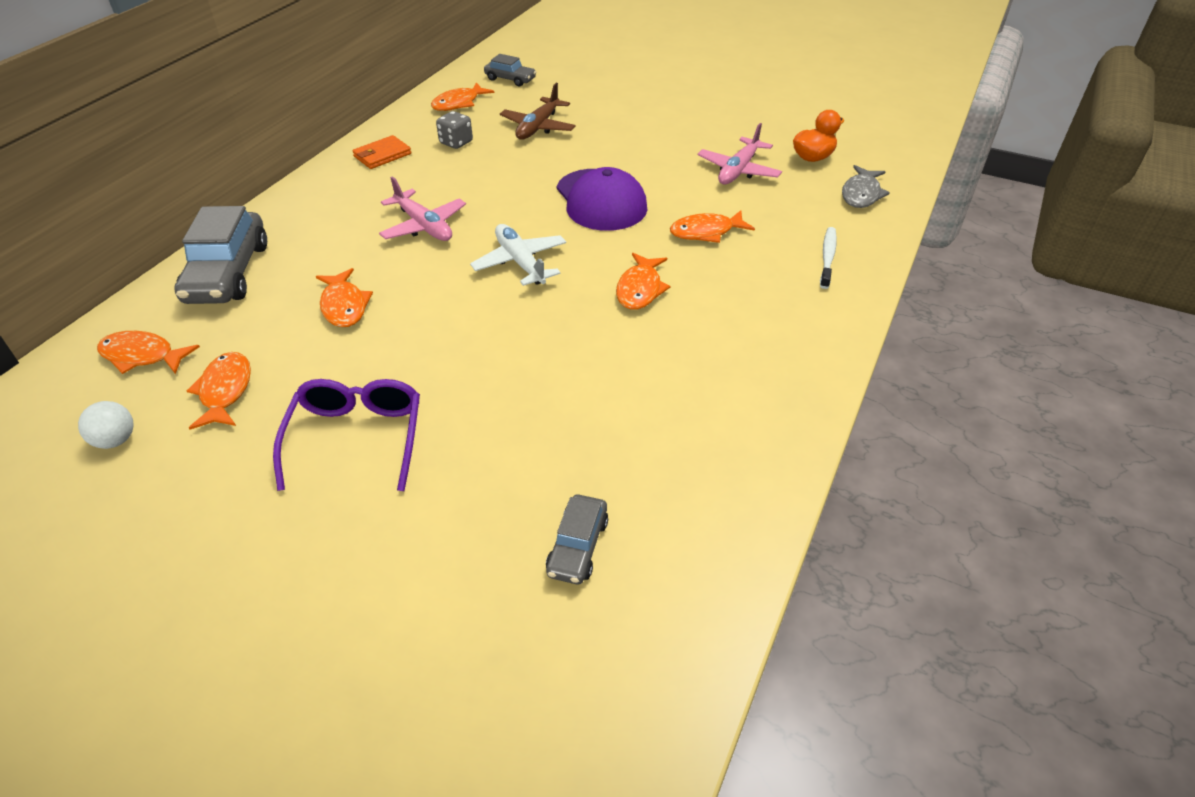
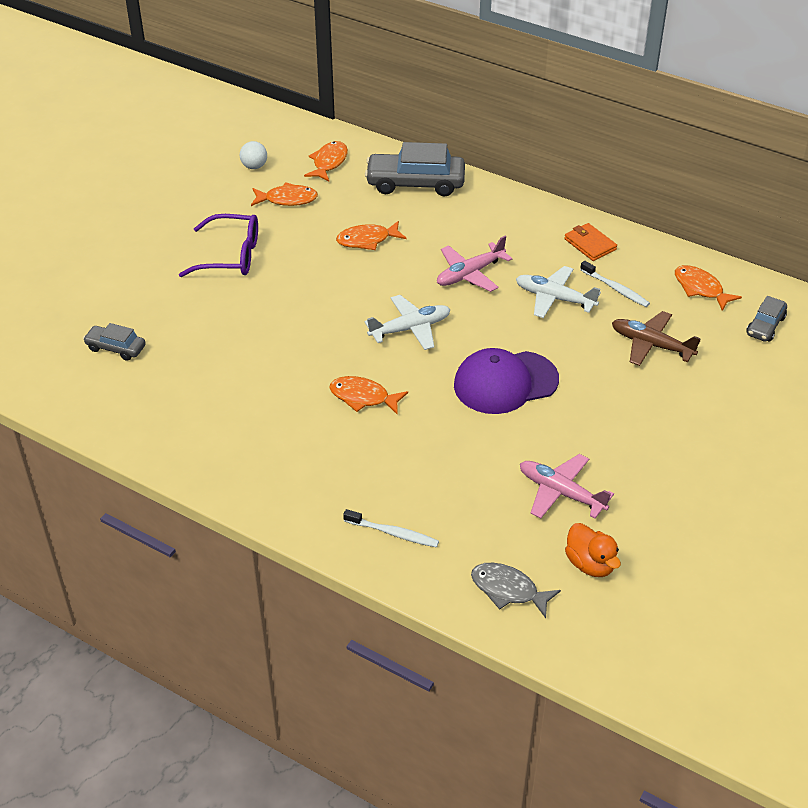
camera: 95 degrees right, 0 degrees up
grey dice [436,111,473,149] -> white toothbrush [580,261,650,307]
orange fish [670,210,755,243] -> none
none -> white plane [516,266,601,318]

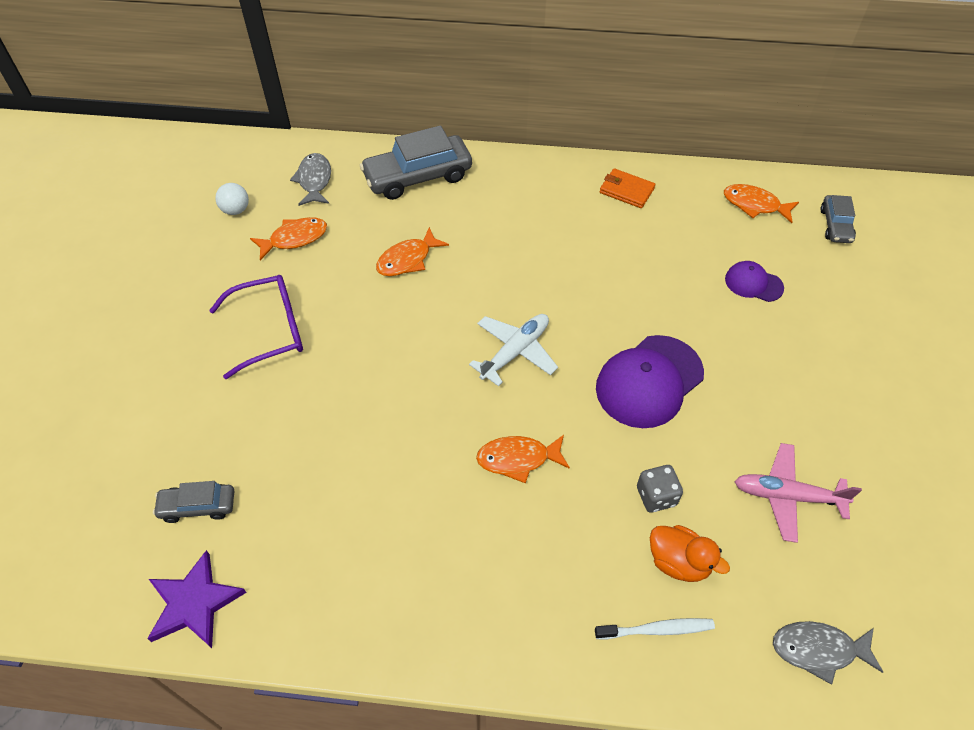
camera: 25 degrees left, 10 degrees up
orange fish [304,141,348,182] -> grey fish [290,153,331,206]
pink plane [437,236,513,292] -> none
white plane [516,266,601,318] -> none
orange duck [565,523,621,577] -> orange duck moved to [650,525,730,582]
white toothbrush [580,261,650,307] -> none
brown plane [612,311,701,366] -> purple cap [725,261,784,302]
none -> purple star [147,550,247,648]
none -> grey dice [637,465,683,513]

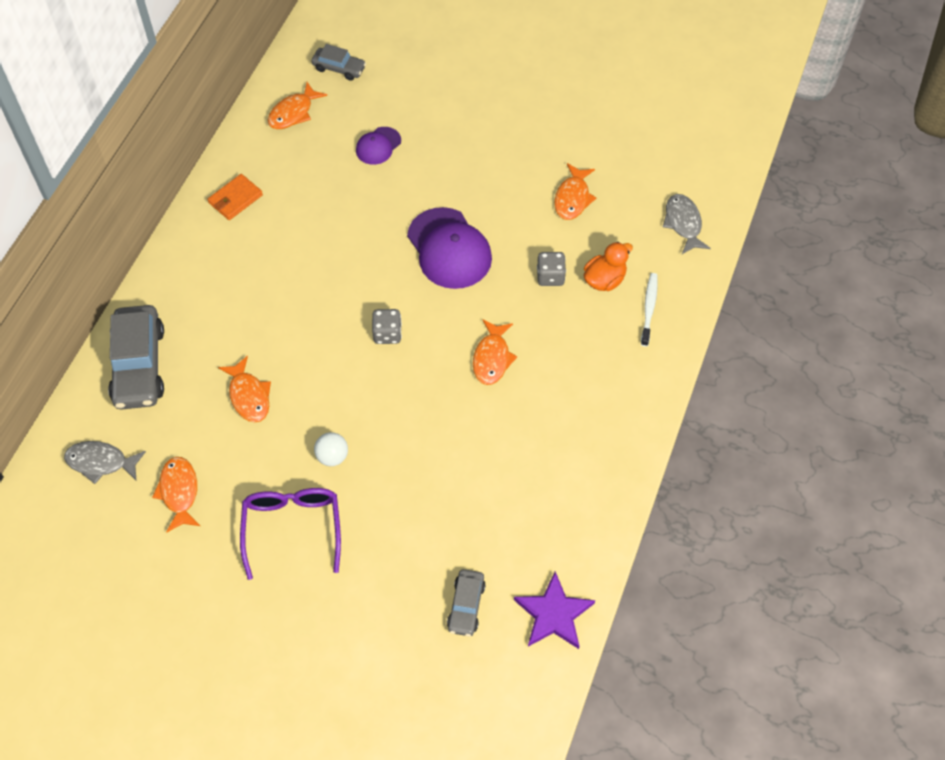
camera: 75 degrees left, 5 degrees up
white ball [215,183,249,215] -> white ball moved to [314,432,348,466]
white plane [469,314,558,386] -> grey dice [372,309,402,344]
pink plane [734,443,862,543] -> orange fish [554,163,596,220]
grey fish [773,621,883,685] -> grey fish turned 150 degrees clockwise [663,194,711,254]

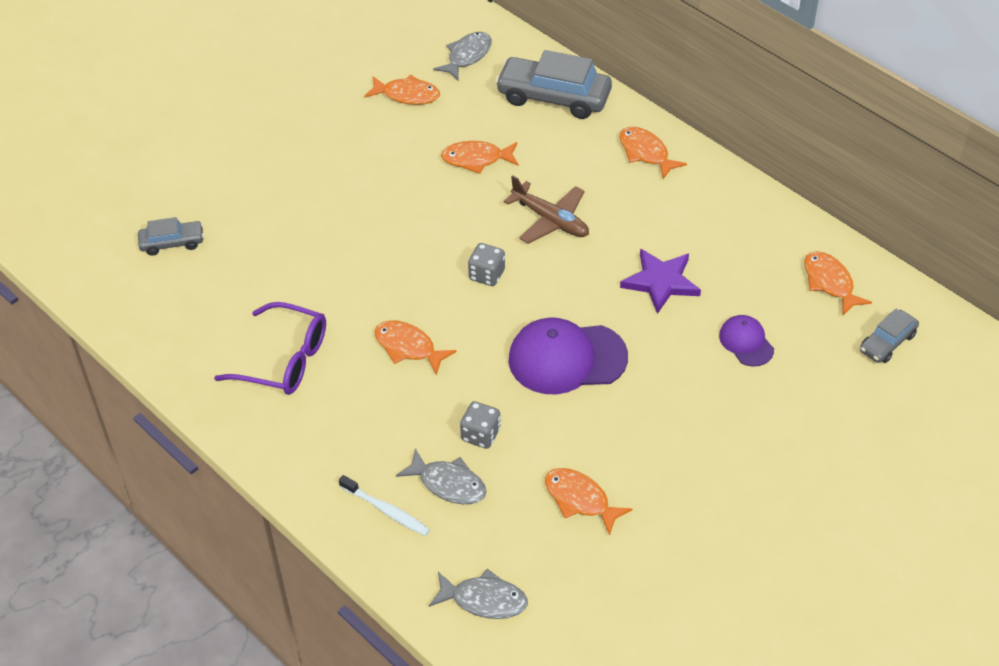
camera: 115 degrees right, 10 degrees down
orange wallet [207,174,263,220] -> none
purple glasses [240,488,341,580] -> purple glasses moved to [214,302,326,395]
white ball [314,432,348,466] -> none
grey car [447,569,486,636] -> grey car turned 135 degrees clockwise [138,217,204,256]
purple star [514,571,595,649] -> purple star moved to [620,249,701,314]
orange duck [584,242,633,291] -> grey fish [396,448,486,504]
none -> brown plane [504,175,589,244]
none -> orange fish [619,127,687,179]

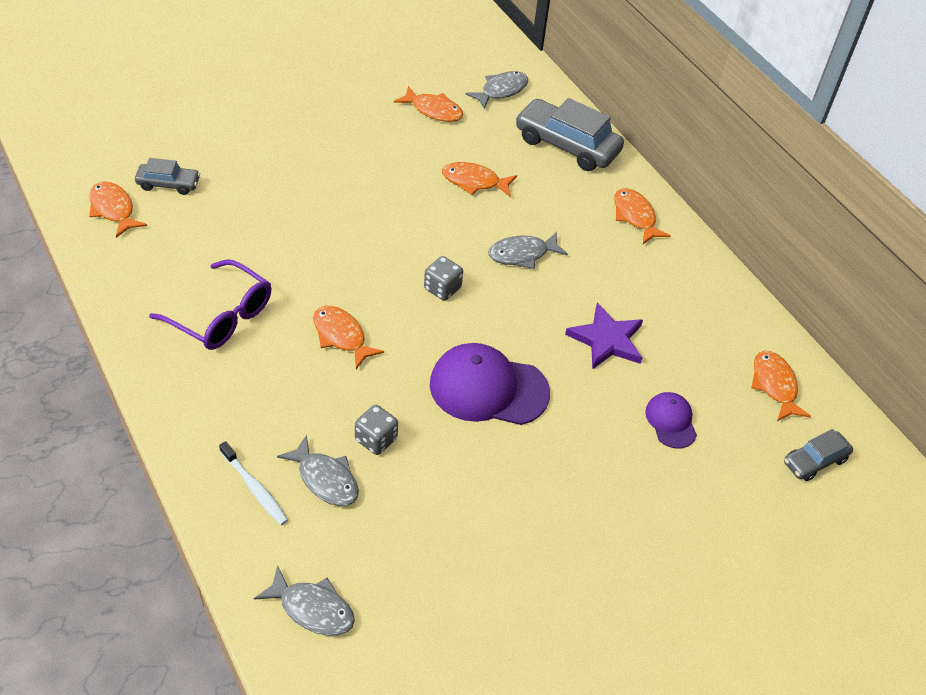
camera: 10 degrees right, 0 degrees up
brown plane [504,175,589,244] -> grey fish [488,232,568,269]
orange fish [545,468,633,536] -> orange fish moved to [89,181,147,238]

